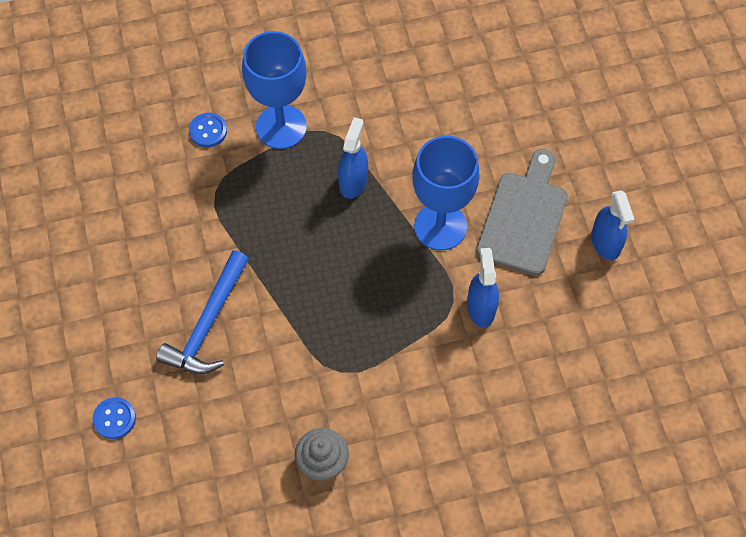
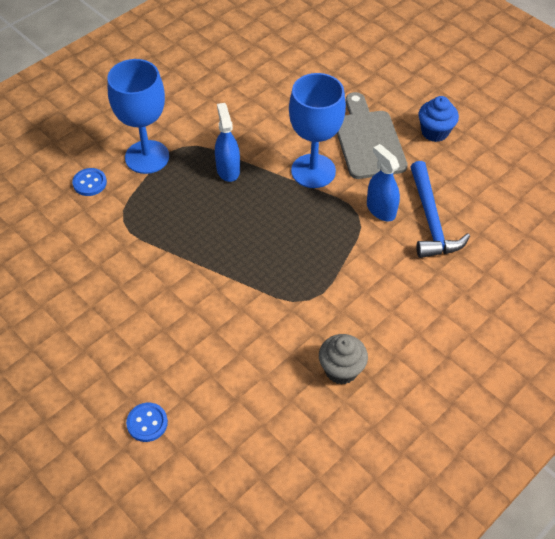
camera: 30 degrees left, 10 degrees down
blue hammer [156,251,249,374] -> blue hammer moved to [410,161,470,258]
blue spray bottle [591,190,635,261] -> blue cupcake [418,96,459,142]

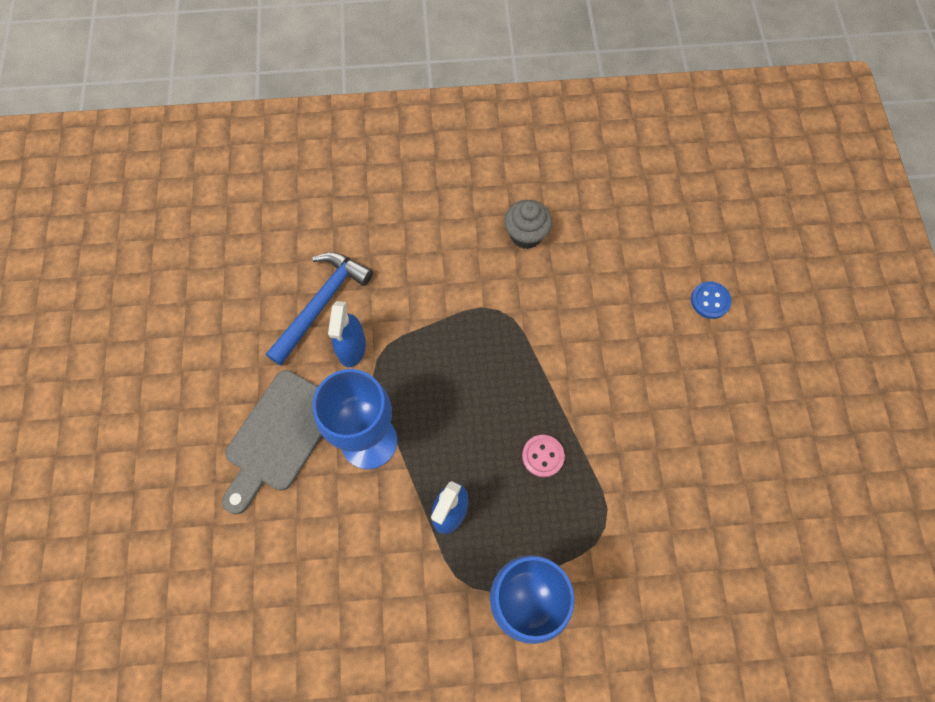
camera: 140 degrees left, 15 degrees up
blue button [72,168,107,196] -> none
blue cupcake [418,96,459,142] -> none
none -> pink button [522,435,565,477]

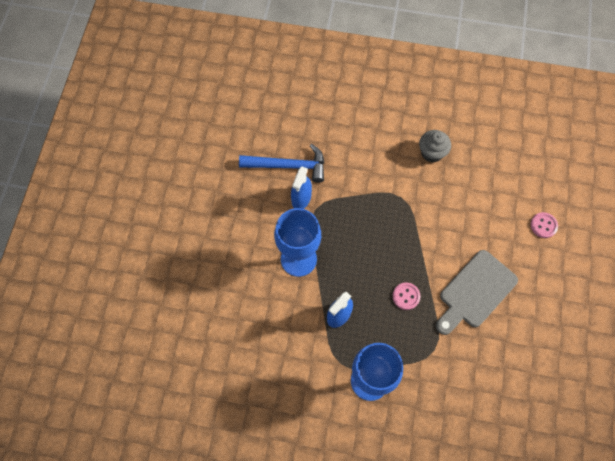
camera: 15 degrees right, 0 degrees up
grey cutting board [222,370,322,515] -> grey cutting board moved to [436,250,518,335]
blue hammer [266,252,373,366] -> blue hammer turned 45 degrees clockwise [239,144,324,183]
blue button [691,281,732,319] -> pink button [531,212,558,238]

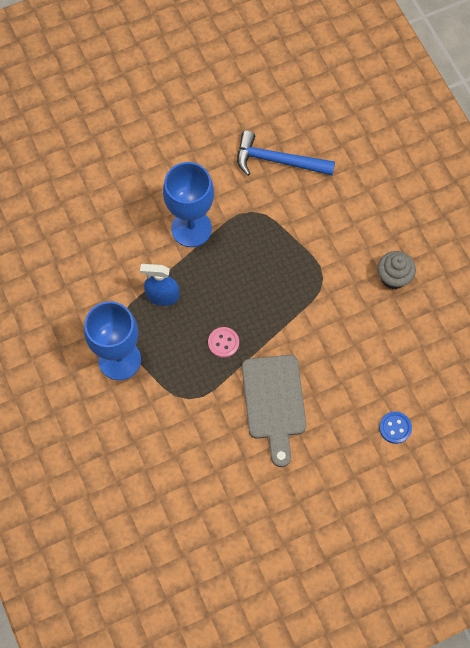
camera: 55 degrees right, 0 degrees up
blue hammer [239,144,324,183] -> blue hammer turned 135 degrees clockwise [237,131,335,176]
blue spray bottle [291,167,312,209] -> none
grey cutting board [436,250,518,335] -> grey cutting board turned 105 degrees counterclockwise [242,355,307,467]
pink button [531,212,558,238] -> blue button [379,412,412,444]

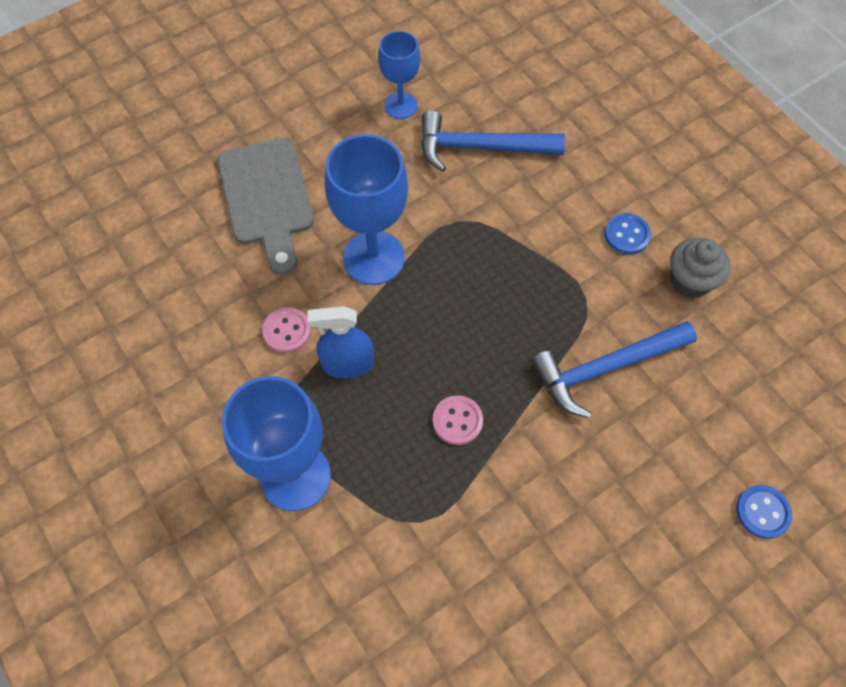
camera: 10 degrees left, 5 degrees down
grey cutting board [242,355,307,467] -> grey cutting board moved to [217,138,314,274]
none -> pink button [262,307,311,353]
none -> blue goblet [378,31,420,119]
none -> blue hammer [531,321,697,418]
none -> blue button [604,213,651,255]

